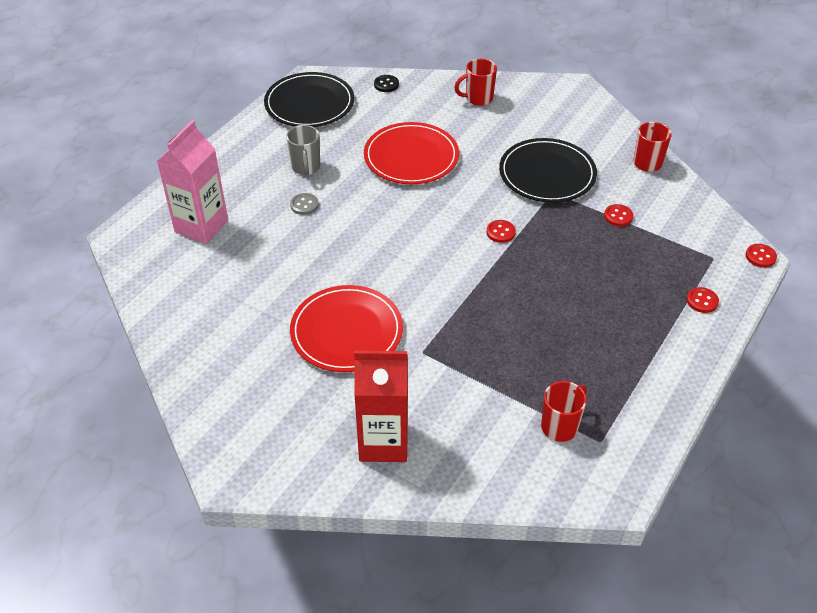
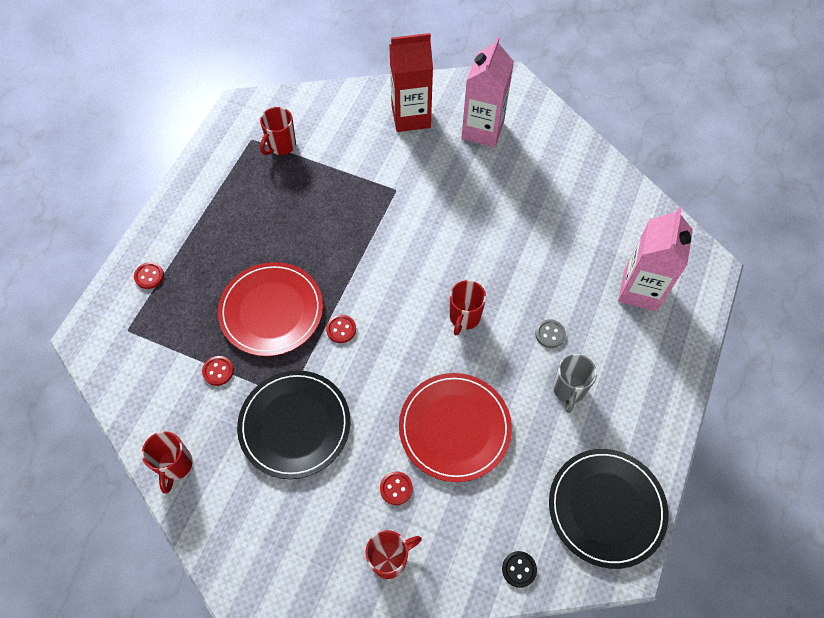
camera: 170 degrees right, 15 degrees up
grey mug [286,125,320,175] -> grey mug turned 150 degrees counterclockwise [553,354,597,413]
red plate [290,285,403,372] -> red plate moved to [218,262,323,356]
red button [745,244,777,268] -> red button moved to [380,471,413,505]
none -> red mug [450,280,486,335]
none -> pink carton [462,37,514,147]

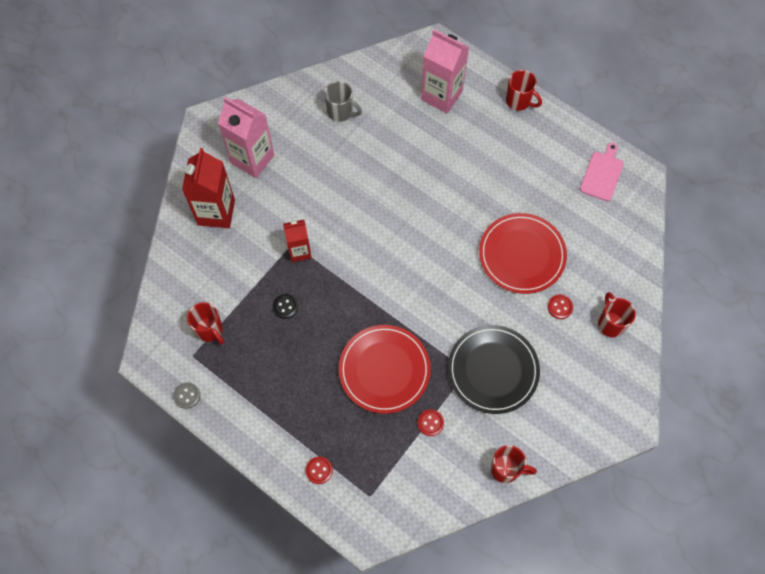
camera: 75 degrees left, 5 degrees up
red button [326,315,356,343] -> none
red mug [450,280,486,335] -> red mug moved to [506,70,542,111]
black button [502,551,537,588] -> black button moved to [273,294,298,319]
grey button [535,319,566,348] -> grey button moved to [174,382,200,409]
black plate [549,449,668,569] -> pink cutting board [580,143,624,201]
grey mug [553,354,597,413] -> grey mug moved to [324,81,362,122]
none -> red carton [283,220,312,262]

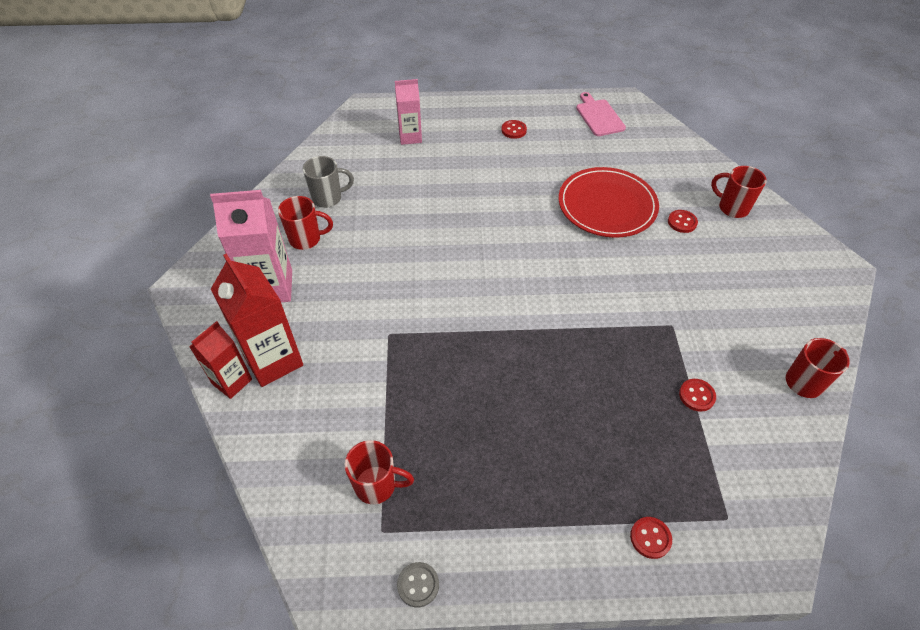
camera: 40 degrees left, 15 degrees down
black button [273,294,298,319] -> none
red carton [283,220,312,262] -> red carton moved to [189,321,252,399]
red plate [339,325,431,414] -> none
pink carton [421,29,469,113] -> pink carton [395,79,422,145], size x0.62
black plate [448,325,540,414] -> none
red mug [506,70,542,111] -> red mug moved to [278,196,333,250]
none -> red button [501,120,527,139]

